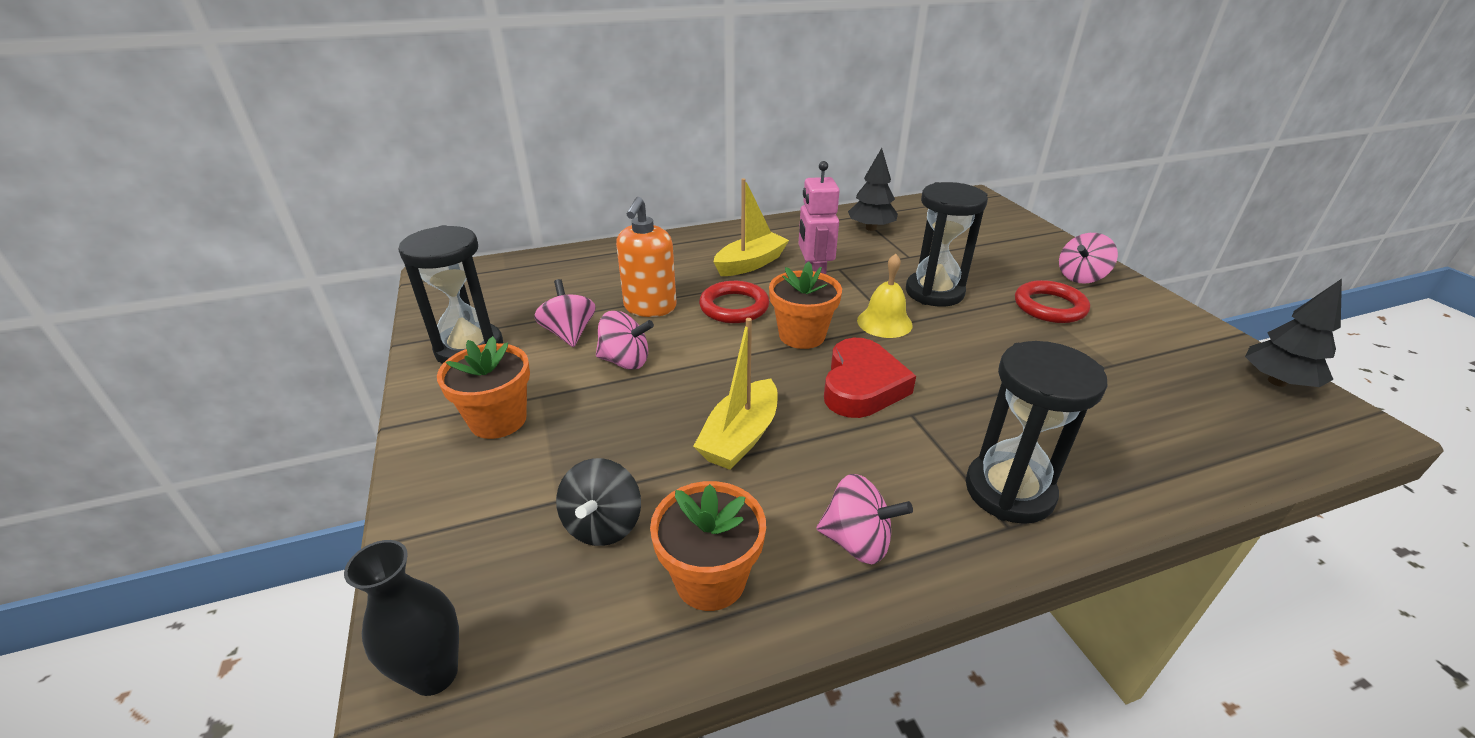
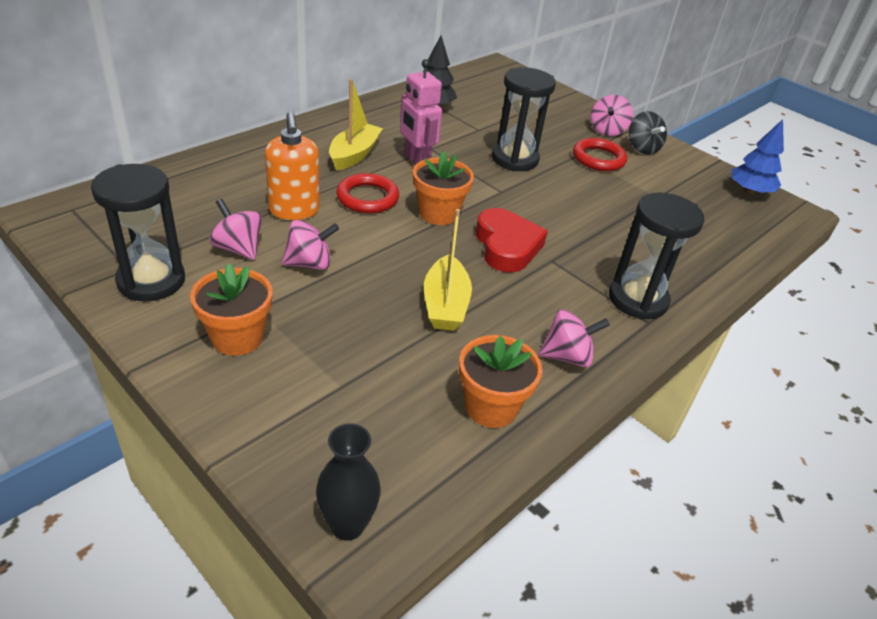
camera: 30 degrees left, 5 degrees up
black spinning top [556,458,641,546] -> black spinning top moved to [629,111,667,155]
yellow bell [857,254,913,338] -> none
black tree [1245,279,1342,387] -> blue tree [732,119,784,195]

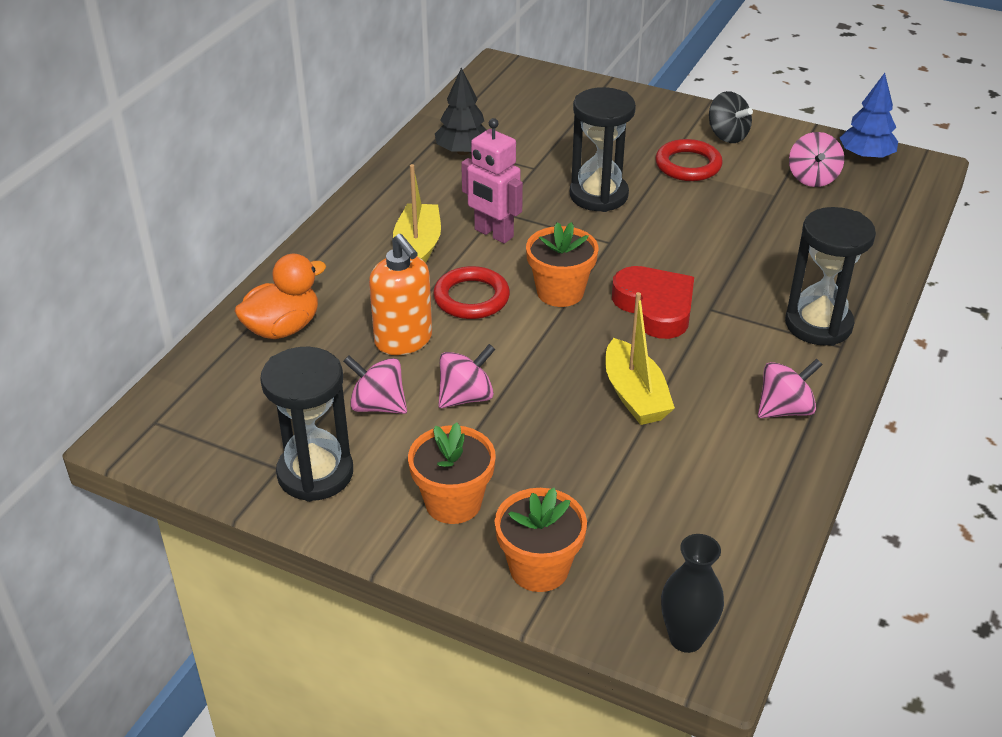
camera: 15 degrees left, 0 degrees up
orange flower pot [459,335,542,428] -> orange flower pot moved to [495,488,587,592]
pink spinning top [591,95,633,136] -> pink spinning top moved to [789,132,844,187]
none -> orange duck [235,254,326,339]

